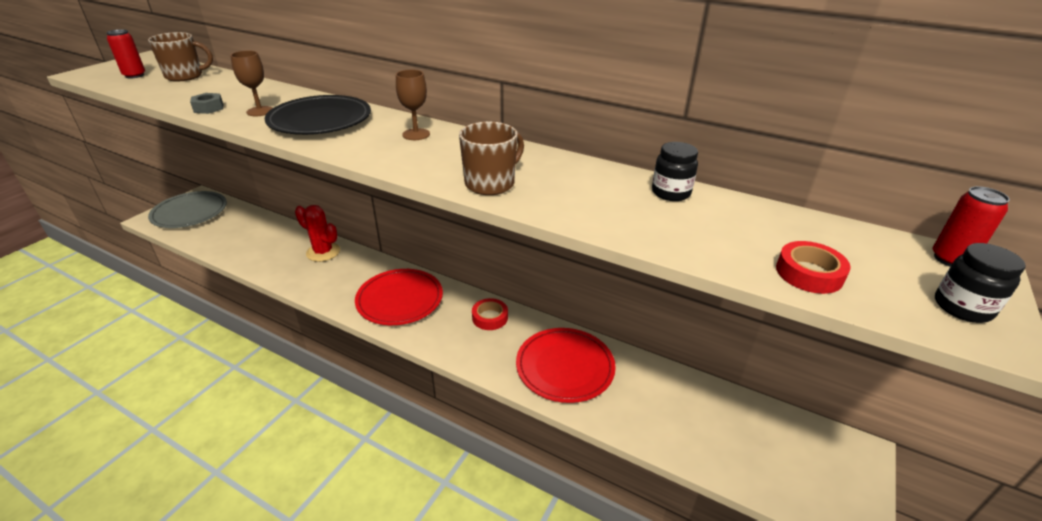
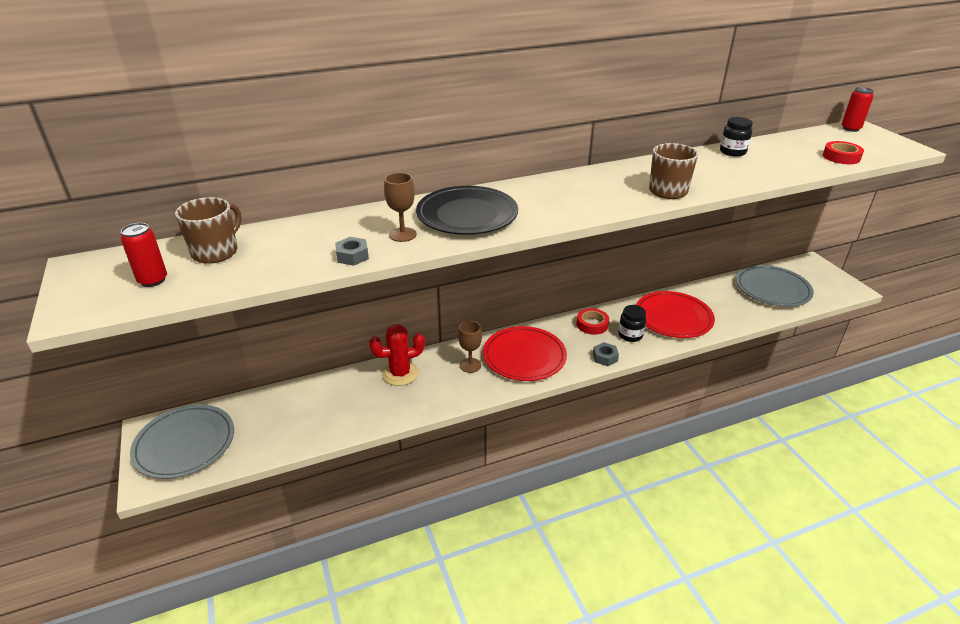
camera: 50 degrees left, 0 degrees up
brown goblet [396,70,430,140] -> brown goblet moved to [458,321,482,373]
black jar [935,243,1026,323] -> black jar moved to [618,305,646,342]
none -> grey nut [593,342,619,366]
none -> grey plate [736,265,814,307]

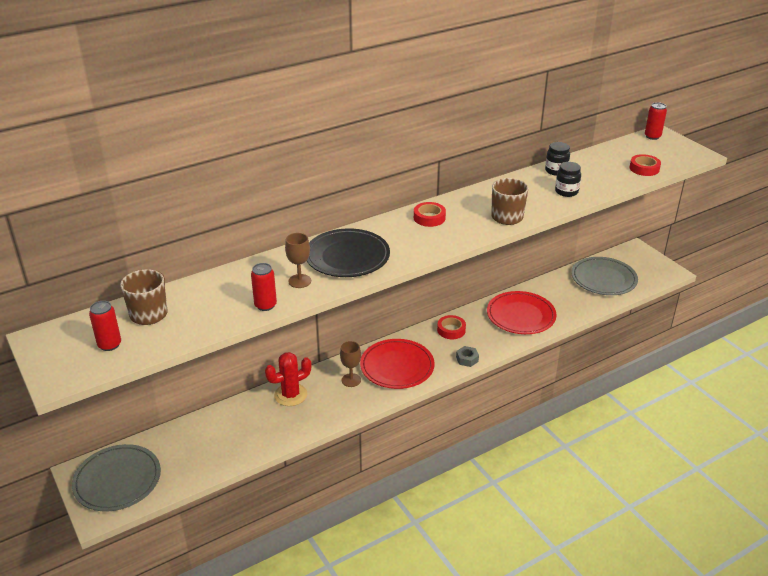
camera: 10 degrees left, 0 degrees up
grey nut [335,237,369,266] -> red can [251,263,277,311]
black jar [618,305,646,342] -> black jar moved to [555,162,581,197]
none -> red tape [414,202,446,227]

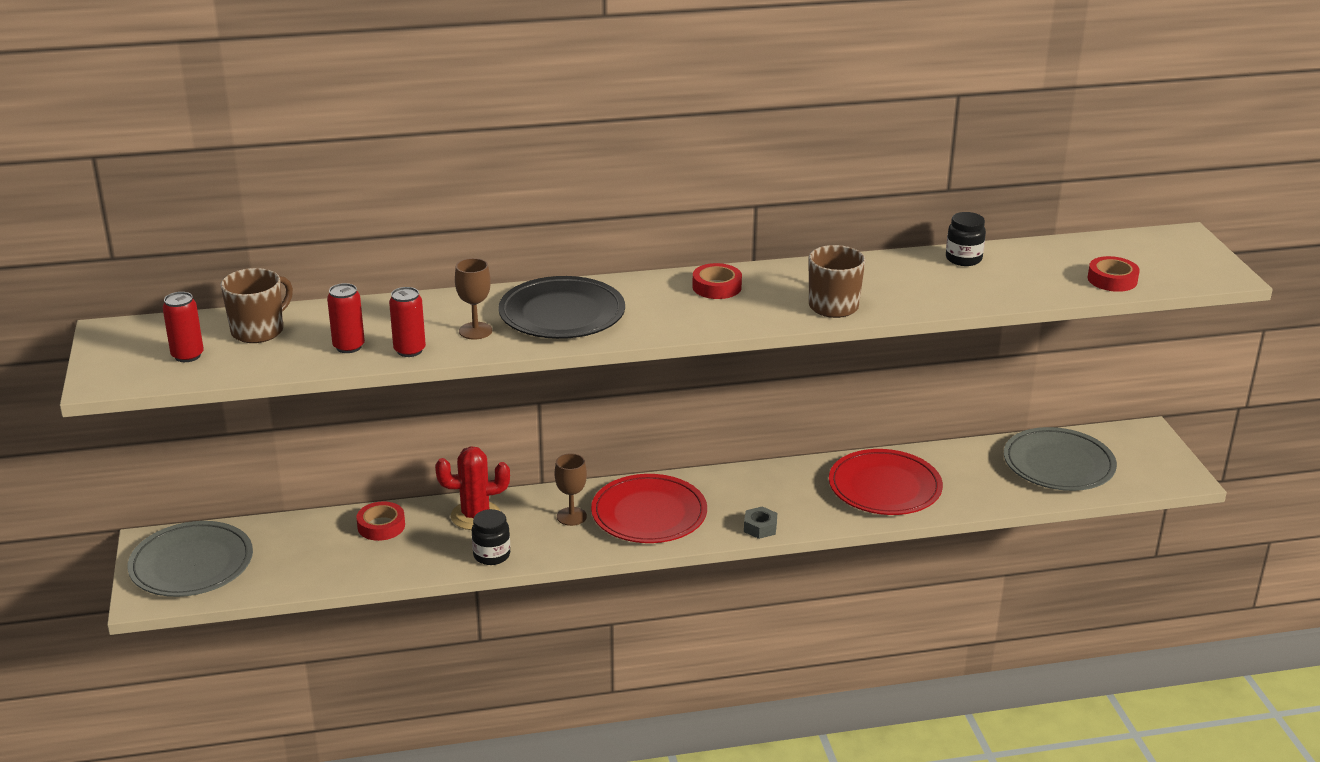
camera: 20 degrees right, 5 degrees down
red tape [437,315,466,339] -> red tape moved to [356,501,405,541]
black jar [555,162,581,197] -> black jar moved to [472,509,510,565]
red can [645,102,667,140] -> red can moved to [327,283,365,353]

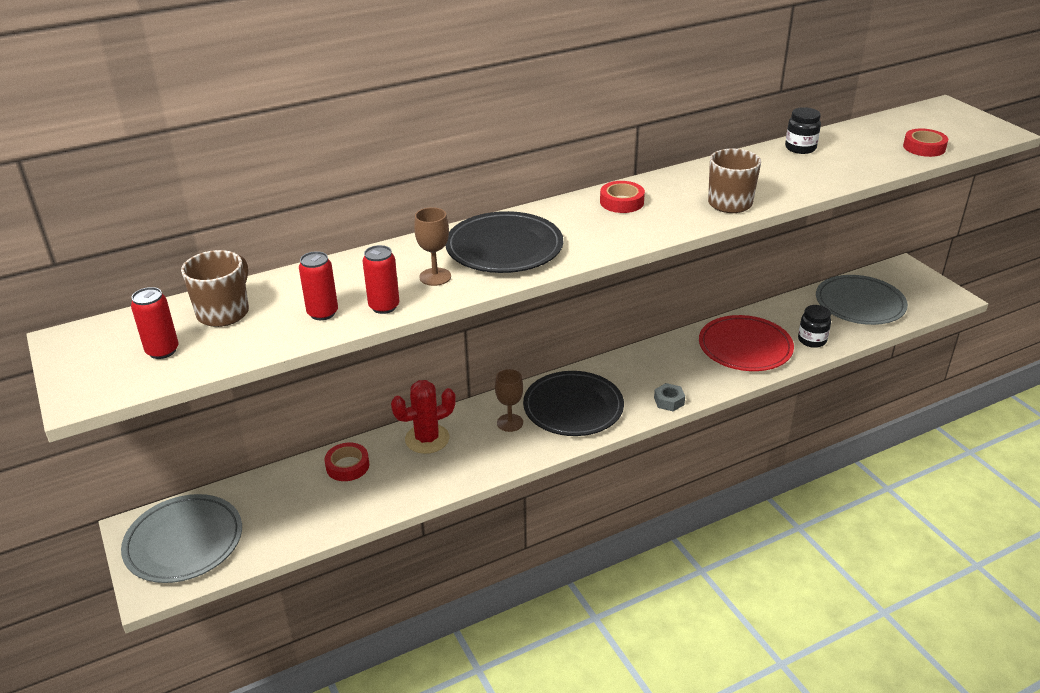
camera: 15 degrees left, 5 degrees up
black jar [472,509,510,565] -> black jar moved to [798,305,831,348]
red plate [591,474,707,543] -> black plate [523,371,624,436]

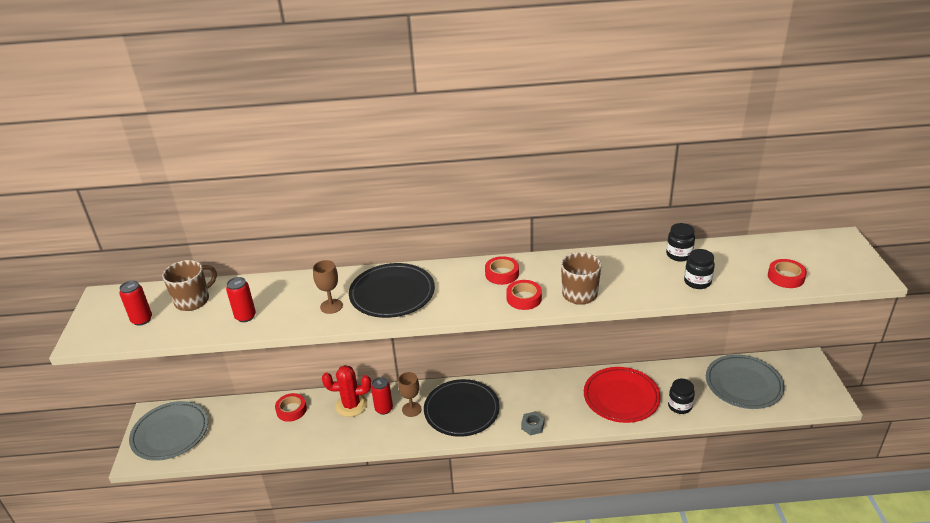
camera: 25 degrees right, 0 degrees up
red can [362,245,400,314] -> red can moved to [371,377,393,415]
none -> red tape [506,280,542,310]
none -> black jar [684,249,715,289]

